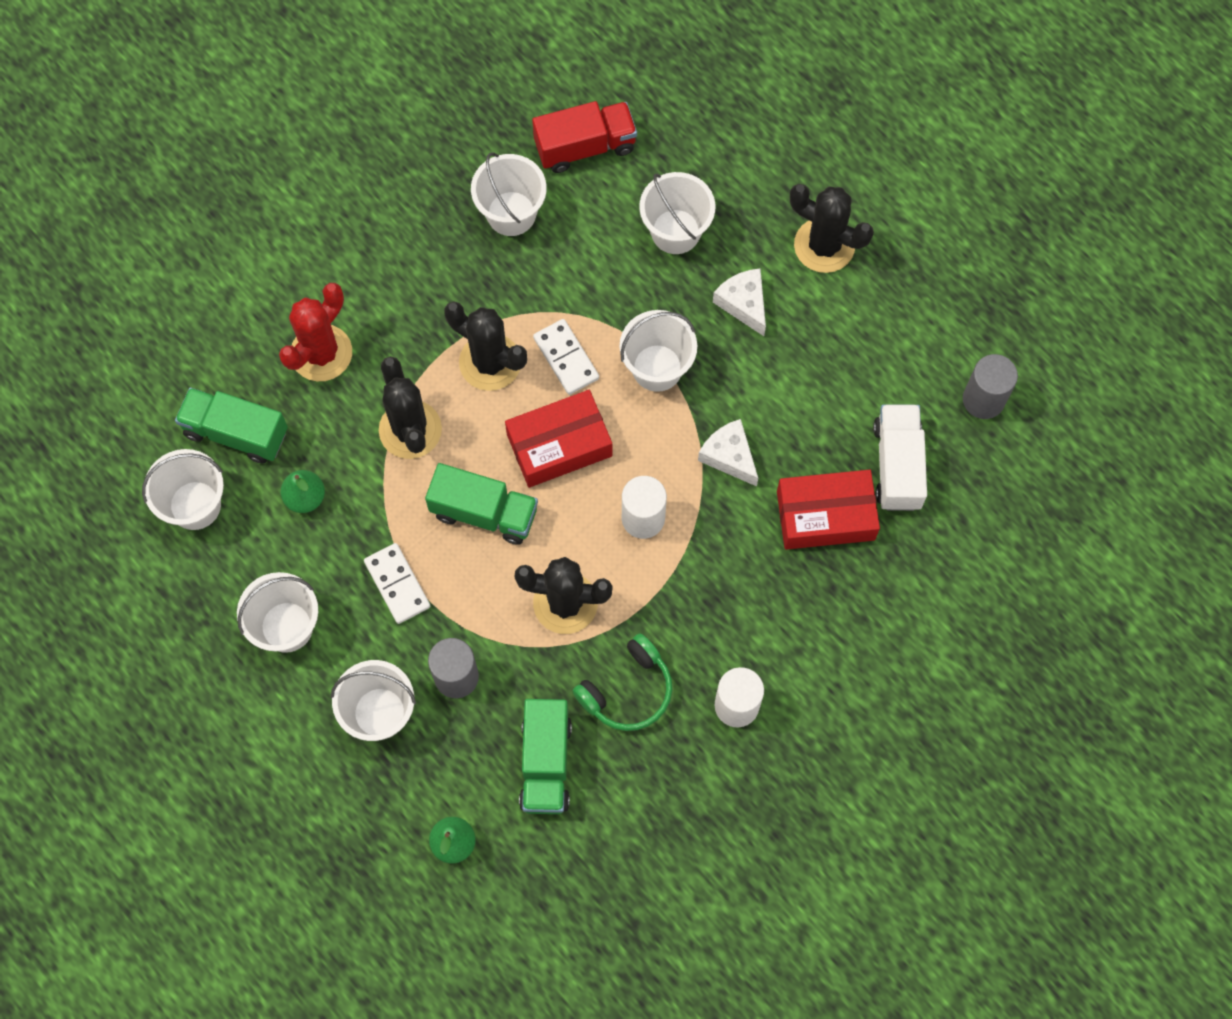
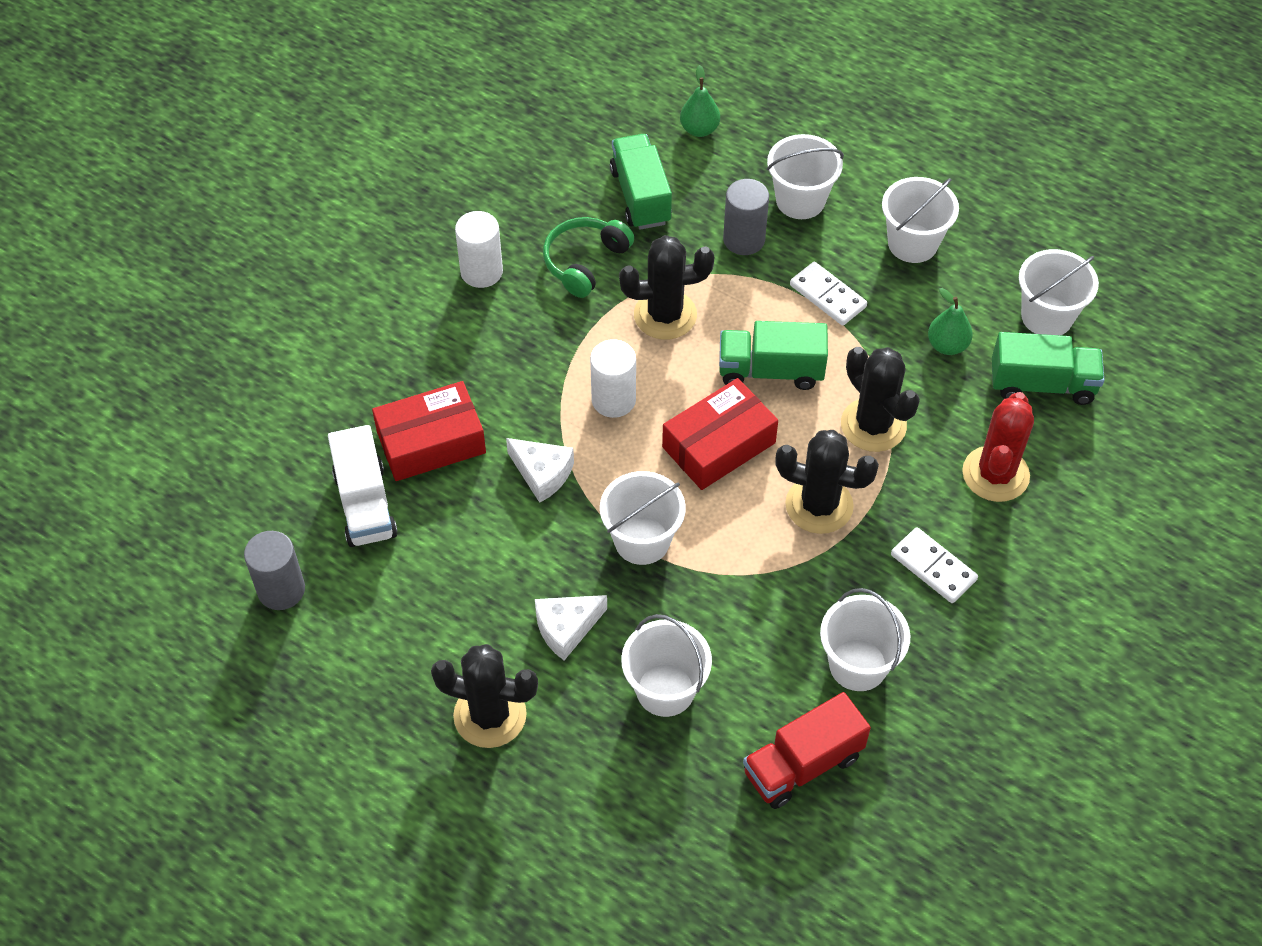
camera: 165 degrees right, 15 degrees down
white domino [533,319,599,395] -> white domino moved to [891,527,978,603]
white cheese [713,269,766,336] -> white cheese turned 105 degrees clockwise [535,595,607,660]

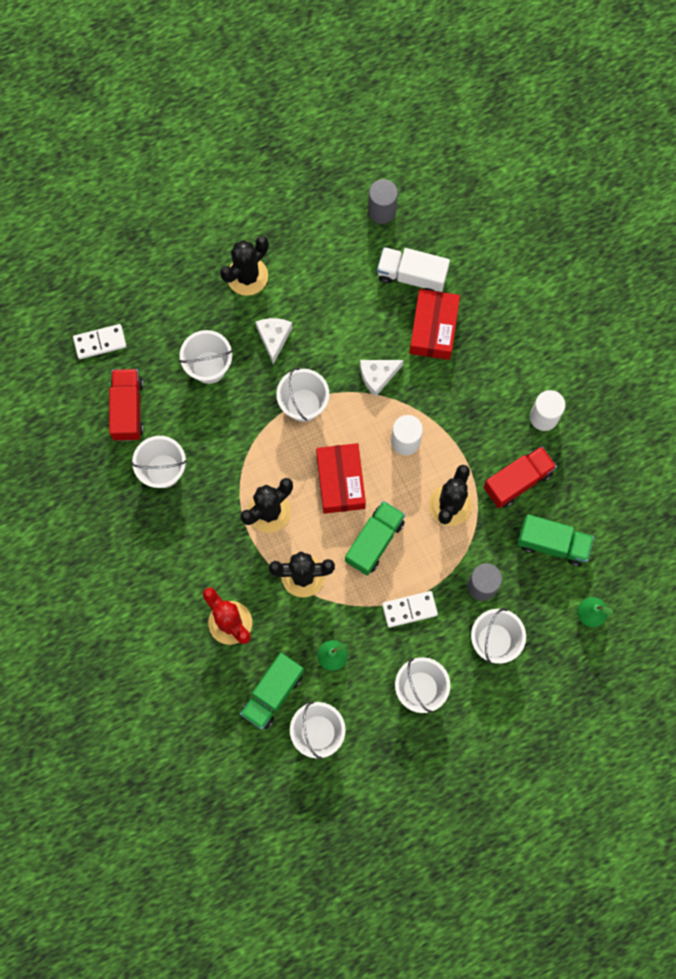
camera: 120 degrees right, 20 degrees up
green headphones [543,217,634,298] -> red truck [484,446,557,508]
white domino [891,527,978,603] -> white domino moved to [73,324,126,359]

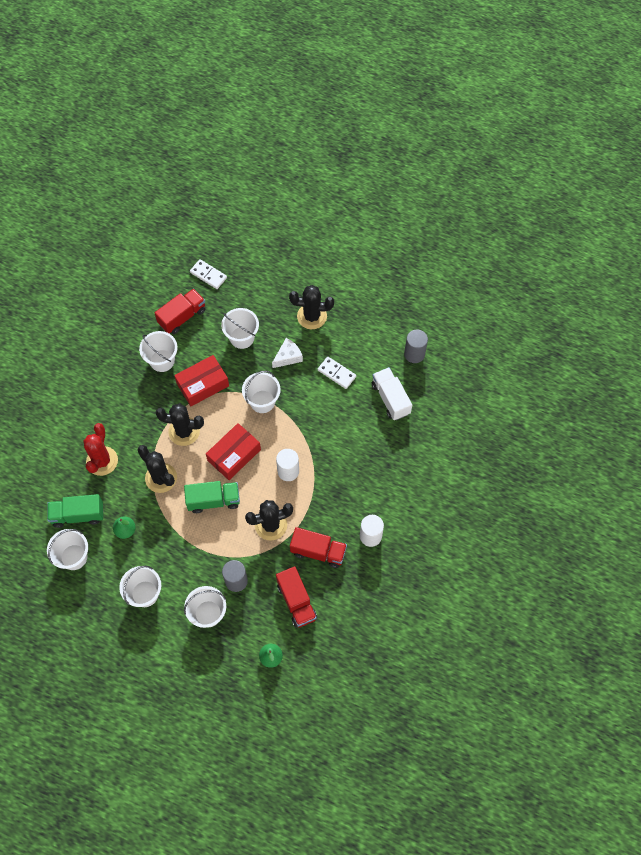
camera: 50 degrees right, 10 degrees down
white cheese [360,360,404,397] -> none
white domino [382,591,438,628] -> white domino moved to [318,357,356,389]
red box [409,289,460,360] -> red box moved to [174,355,229,406]
green truck [517,514,594,566] -> red truck [276,566,317,628]

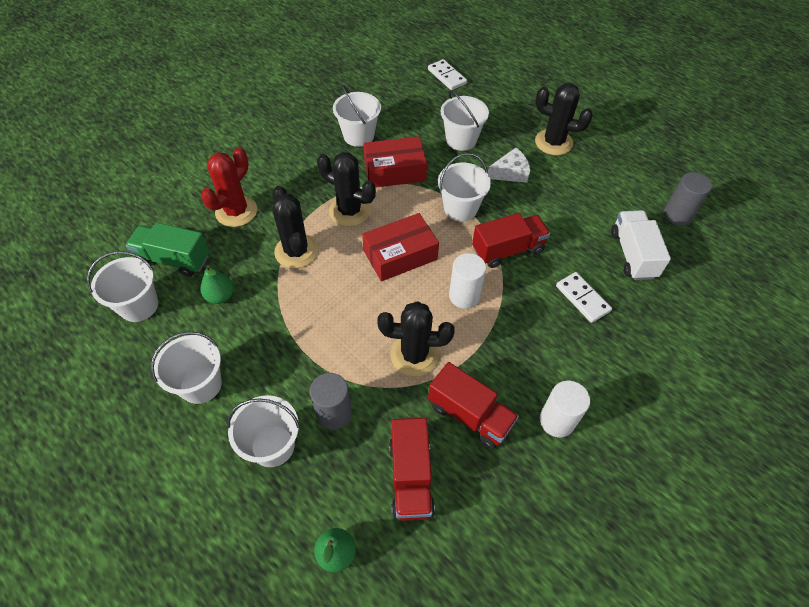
camera: 20 degrees right, 10 degrees down
red truck [155,289,206,334] -> red truck moved to [472,213,550,268]
green truck [184,481,240,513] -> none
white domino [318,357,356,389] -> white domino moved to [556,272,612,323]

